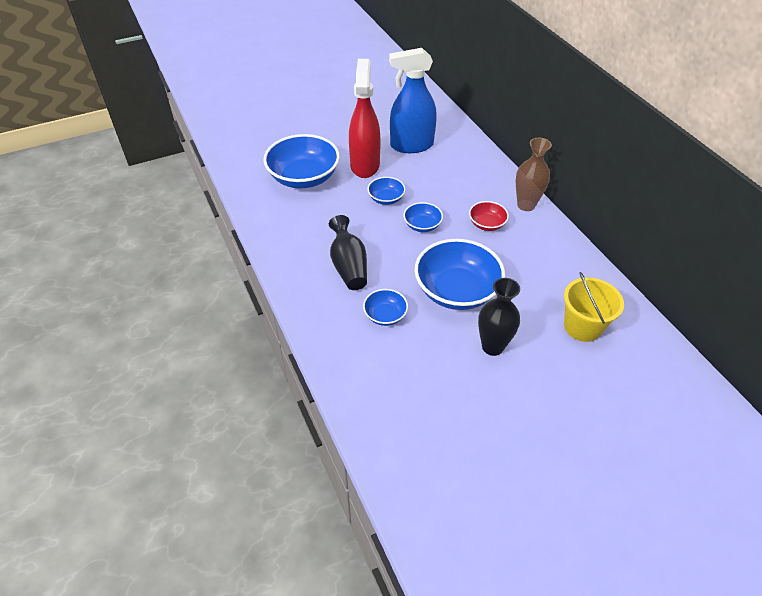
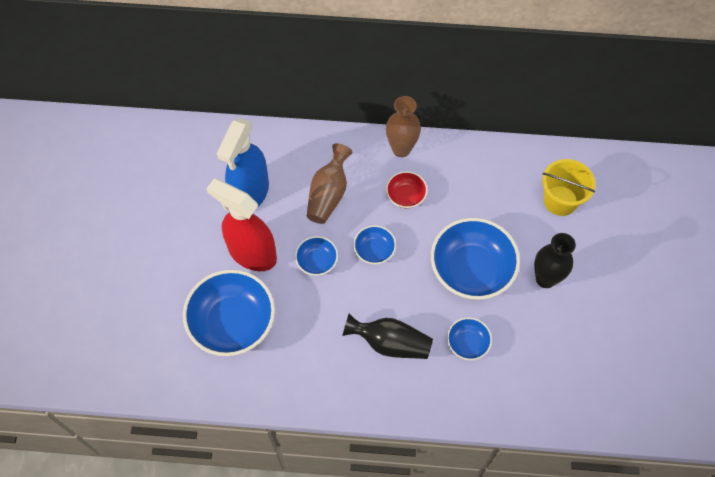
camera: 60 degrees left, 15 degrees up
none -> brown vase [307,143,353,224]

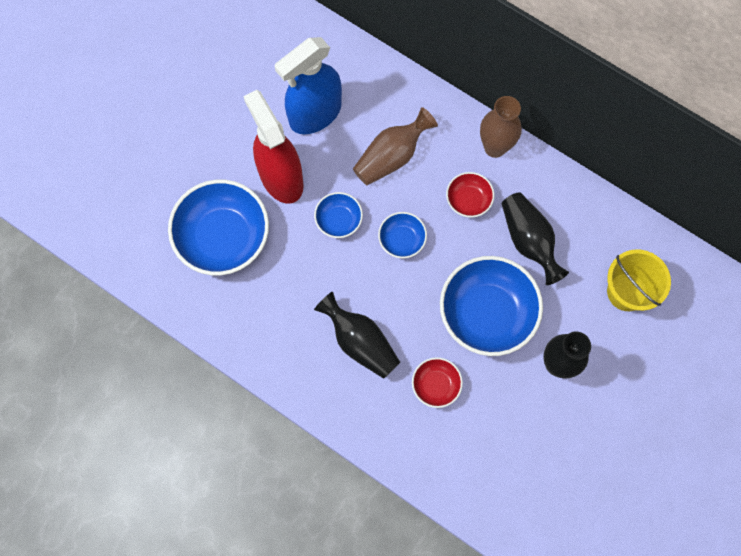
camera: 30 degrees right, 10 degrees up
blue bowl [447,317,492,360] -> red bowl [412,357,463,408]
none -> black vase [502,192,569,285]

